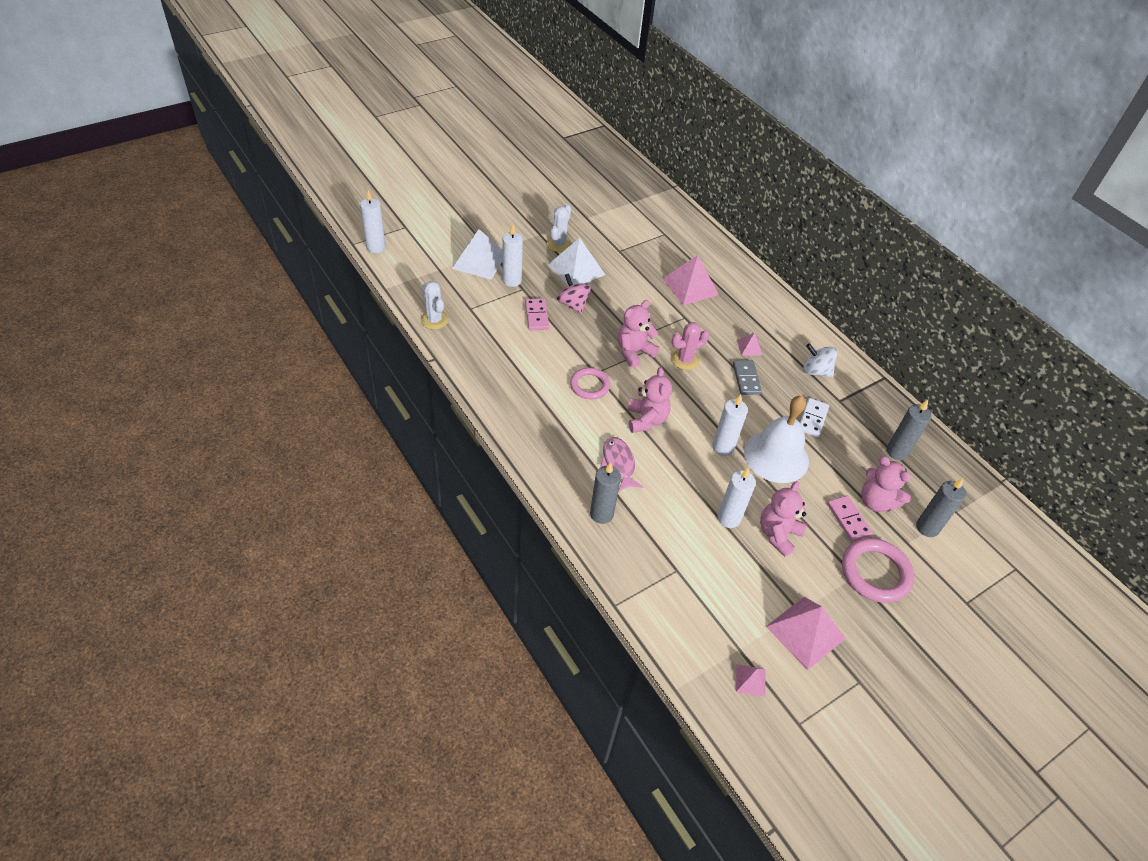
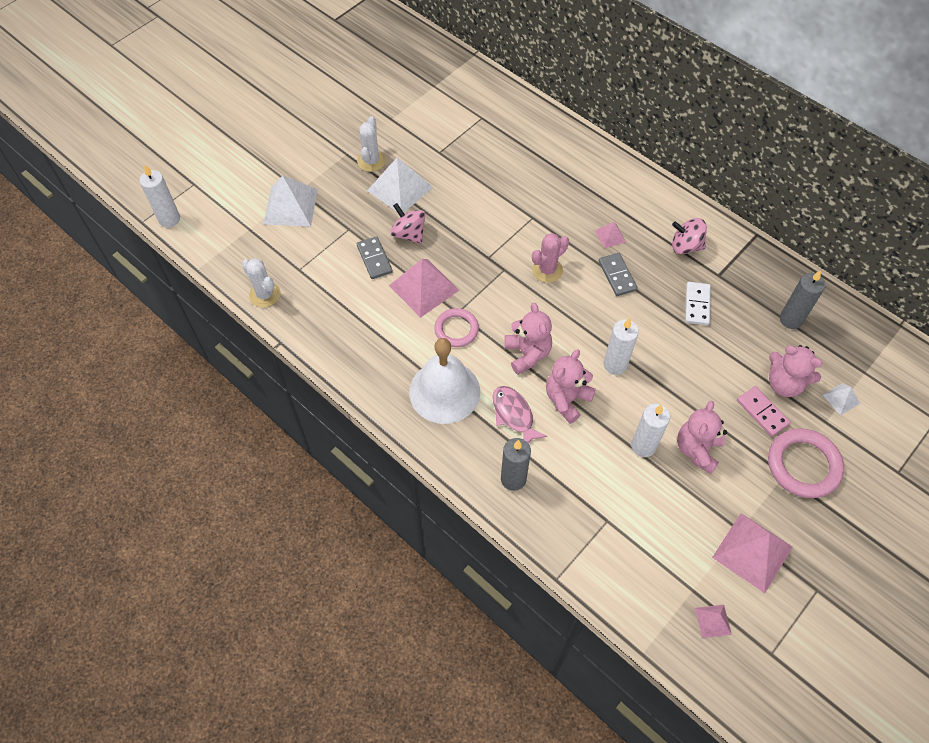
camera: 10 degrees left, 10 degrees up
white candle [502,225,523,287] -> none
pink domino [525,299,549,330] -> grey domino [357,236,393,279]
pink teddy bear [618,300,659,368] -> pink teddy bear moved to [546,350,596,424]
pink pyramid [663,255,719,305] -> pink pyramid moved to [389,259,459,318]
white bell [744,396,809,483] -> white bell moved to [409,338,480,424]
white spinning top [803,343,837,377] -> pink spinning top [672,218,707,254]
grey candle [916,478,966,537] -> white pyramid [823,383,860,415]

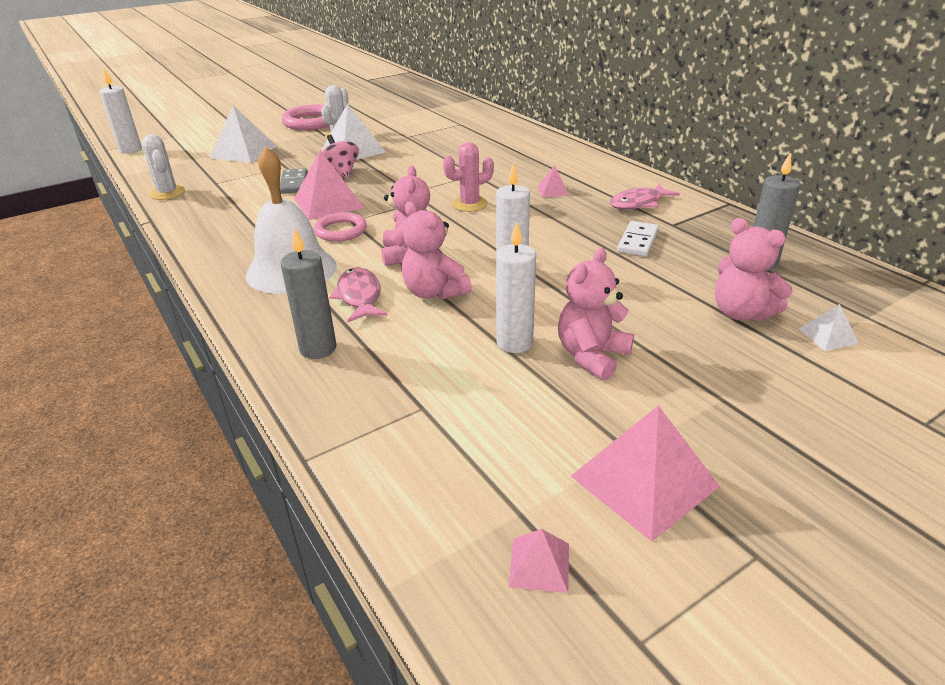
camera: 15 degrees right, 25 degrees down
pink teddy bear [546,350,596,424] -> pink teddy bear turned 90 degrees counterclockwise [401,201,472,300]
grey domino [599,253,638,296] -> none
pink spinning top [672,218,707,254] -> pink fish [610,184,680,210]
pink domino [737,386,790,437] -> none
pink ring [768,428,844,498] -> pink ring moved to [281,105,330,130]

